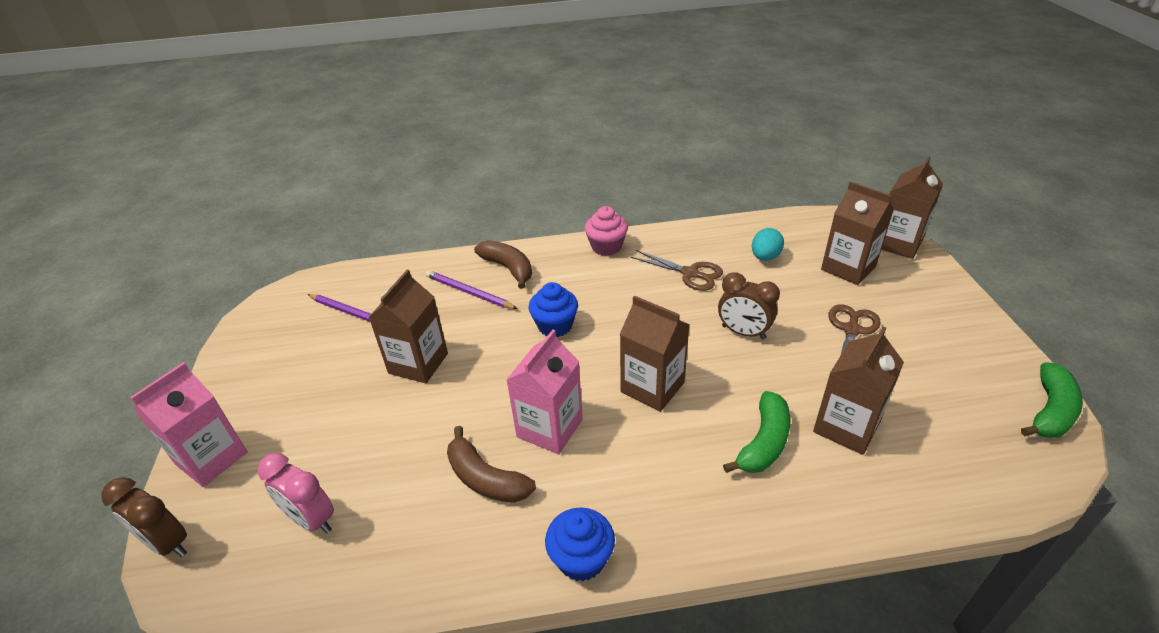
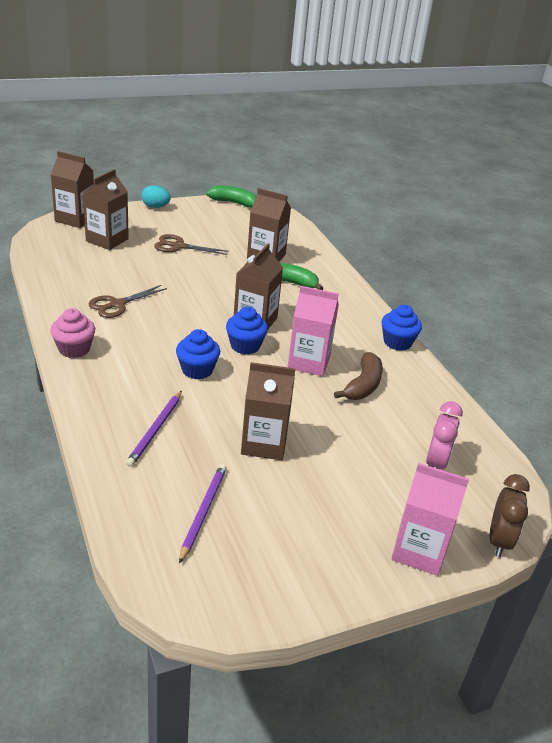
camera: 110 degrees left, 5 degrees down
brown banana [474,240,532,289] -> none
brown scissors [630,250,723,291] -> brown scissors turned 150 degrees counterclockwise [89,285,167,318]
brown clock [718,272,780,339] -> none
turquoise egg [752,228,784,261] -> turquoise egg moved to [141,185,171,208]
none -> blue cupcake [226,307,268,355]

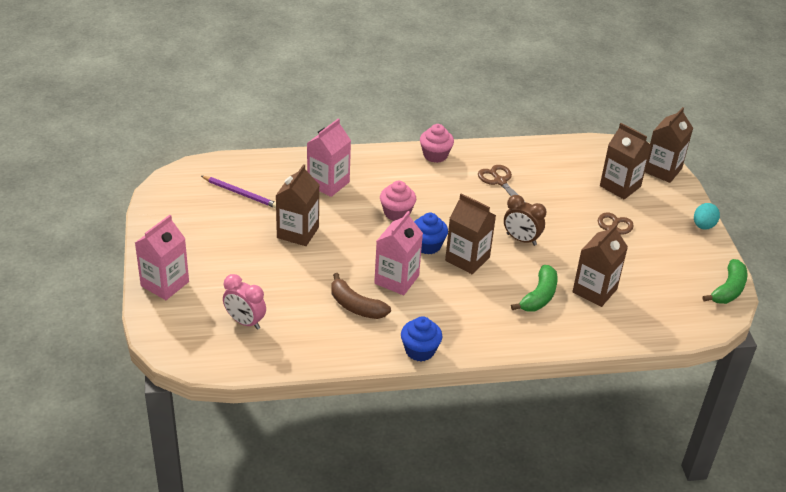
camera: 105 degrees right, 5 degrees up
purple pencil [126,391,182,467] -> pink carton [307,118,351,197]
blue cupcake [176,329,220,380] -> pink cupcake [380,181,416,221]
brown clock [490,474,530,557] -> brown clock moved to [504,195,546,246]

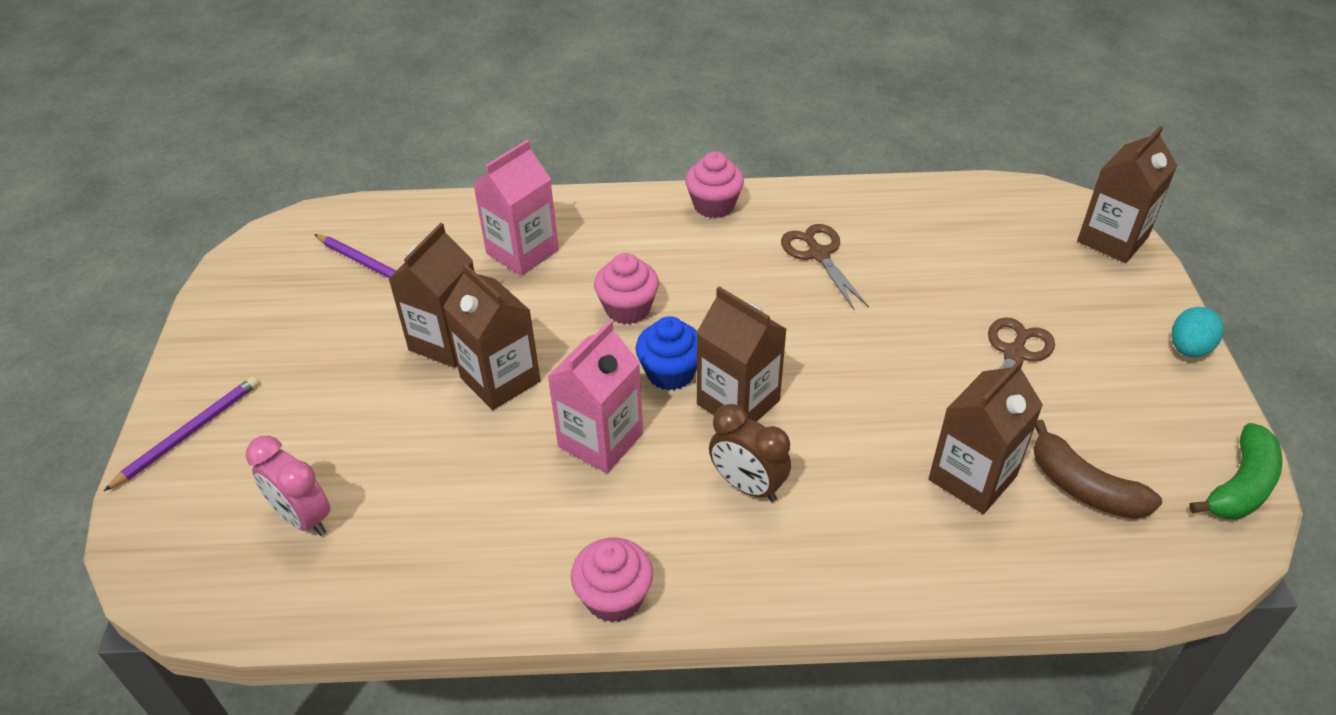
camera: 10 degrees right, 5 degrees up
pink carton [135,215,189,300] -> purple pencil [104,376,259,491]
brown banana [331,273,391,319] -> brown banana moved to [1033,420,1162,519]
blue cupcake [401,316,443,362] -> pink cupcake [571,538,653,623]
brown clock [504,195,546,246] -> brown clock moved to [709,404,791,502]
green banana [511,265,558,312] -> none
brown carton [600,123,651,199] -> brown carton moved to [443,263,541,410]

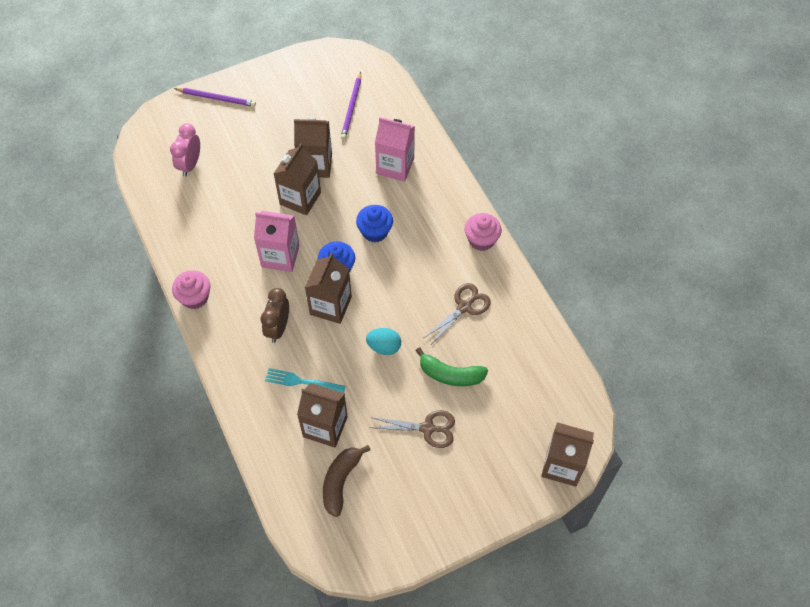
camera: 65 degrees right, 15 degrees up
pink cupcake [594,253,659,324] -> blue cupcake [356,205,393,242]
turquoise egg [1171,307,1224,357] -> turquoise egg moved to [366,328,401,355]
green banana [1189,423,1283,519] -> green banana moved to [415,347,488,386]
none -> turquoise fork [265,368,345,393]

